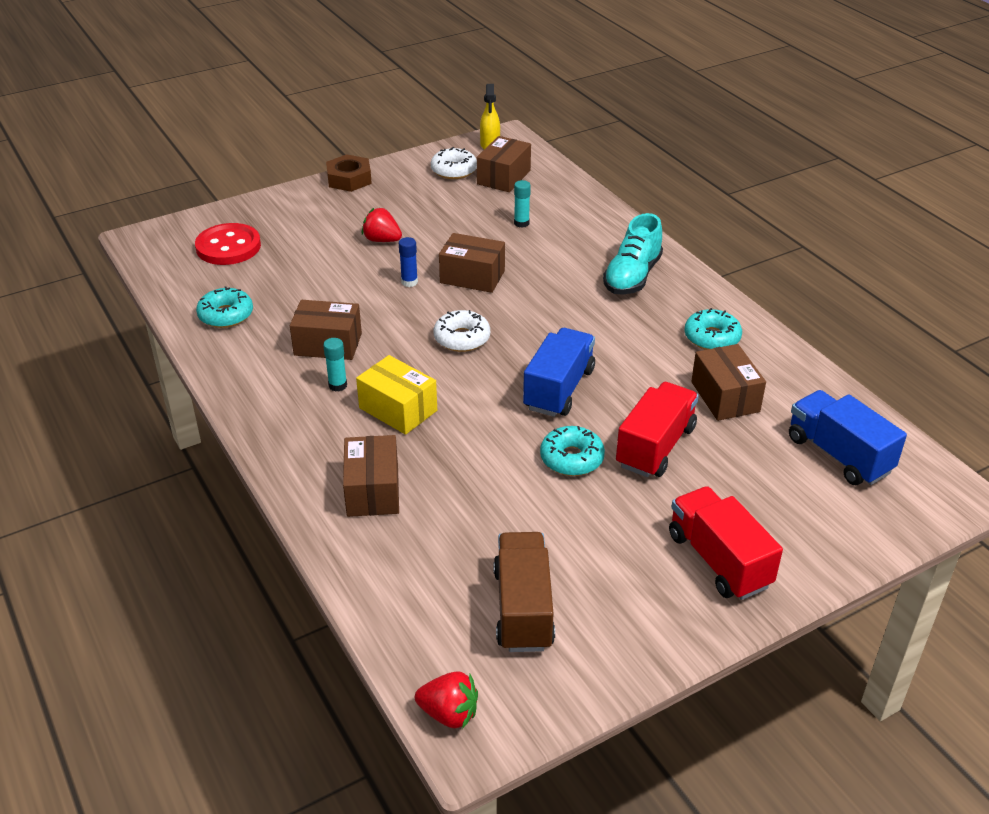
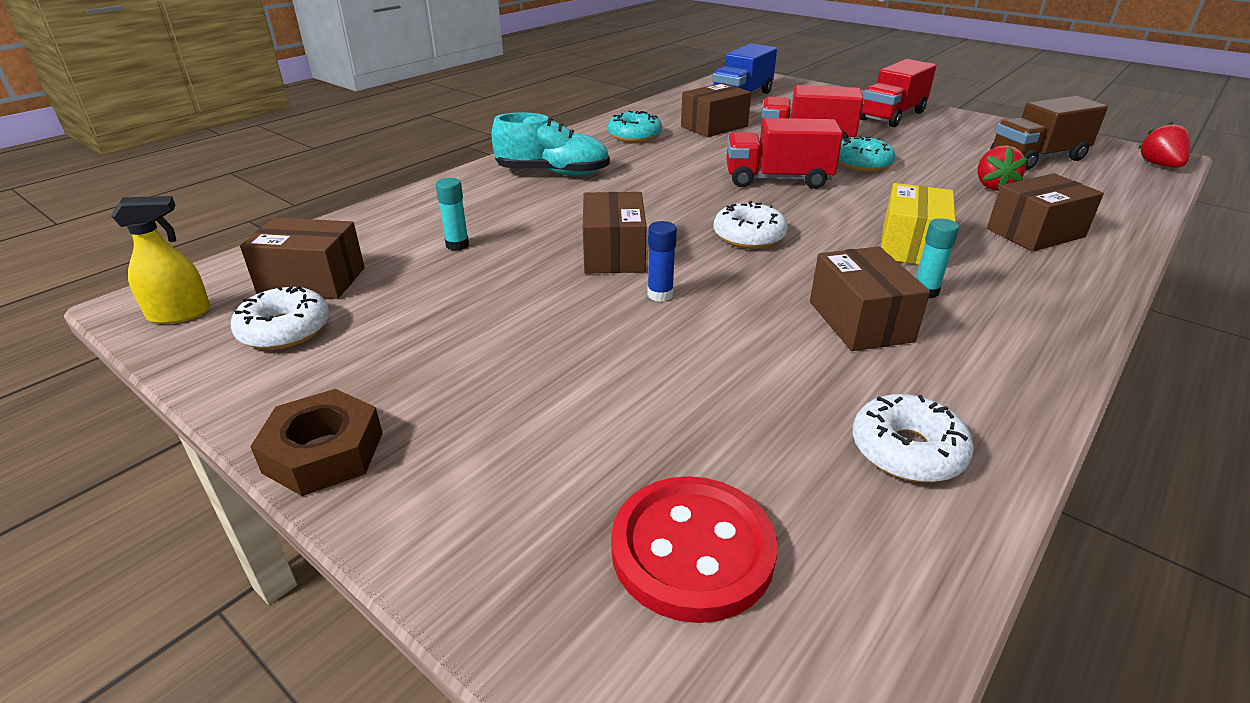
camera: 110 degrees left, 5 degrees down
turquoise donut [196,286,253,328] -> white donut [853,394,974,483]
red strawberry [362,208,402,242] -> red strawberry moved to [978,145,1028,191]
blue truck [523,328,595,417] -> red truck [726,118,843,189]

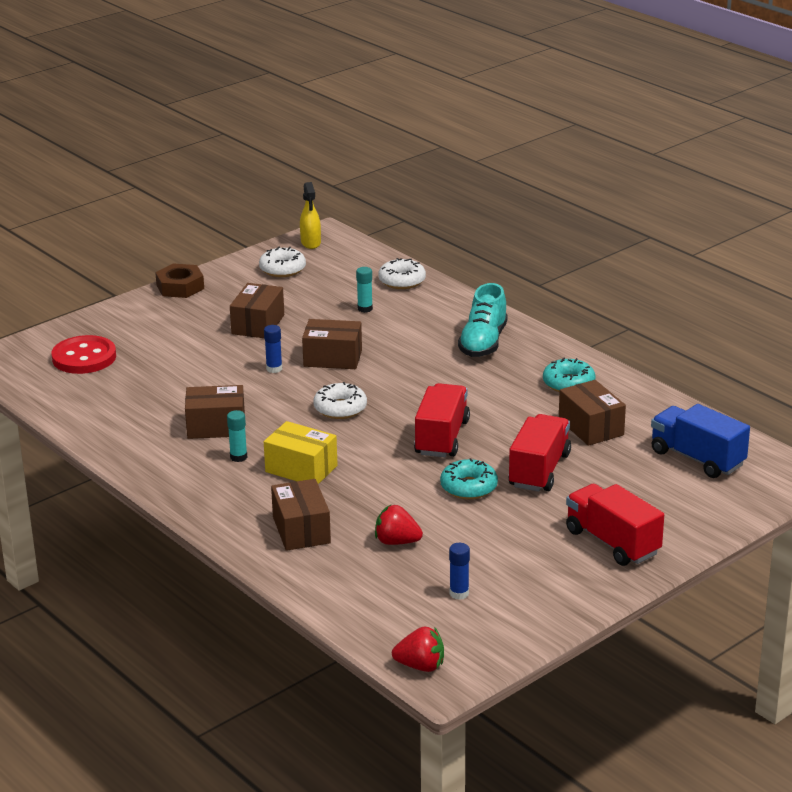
camera: 100 degrees right, 5 degrees down
brown box [240,217,365,299] -> brown box moved to [230,283,284,338]
white donut [853,394,974,483] -> white donut moved to [378,258,426,289]
brown truck [990,96,1108,170] -> blue glue stick [449,543,470,600]

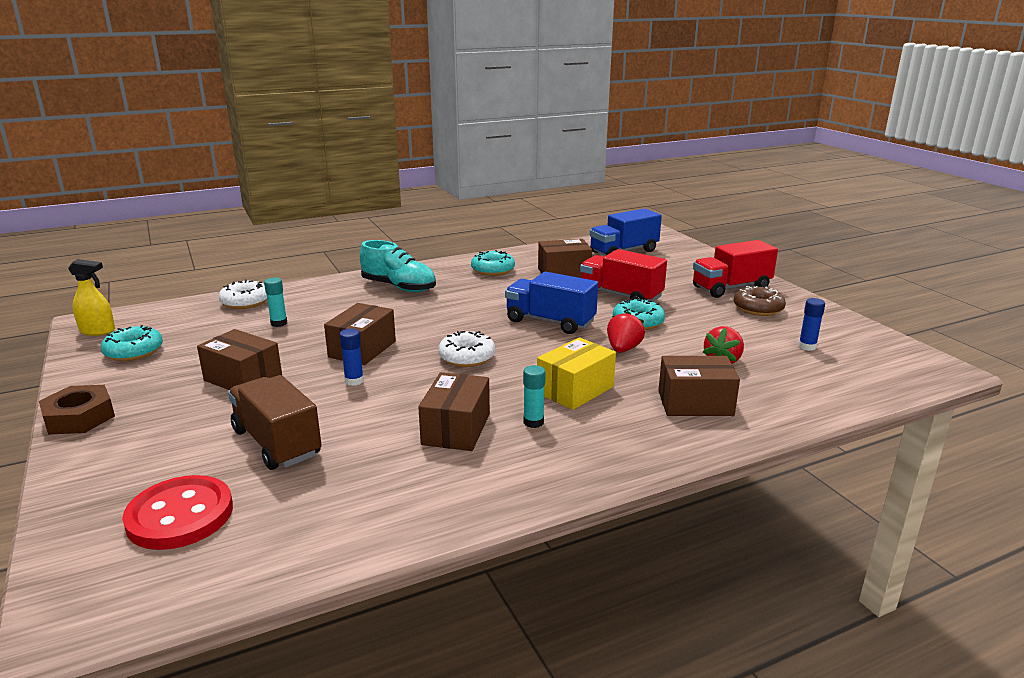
camera: 75 degrees left, 5 degrees down
white donut [259,247,306,277] -> turquoise donut [101,325,163,361]
red strawberry [392,627,444,672] -> red strawberry moved to [607,311,645,353]
red truck [414,383,470,457] -> blue truck [505,272,598,334]
none -> brown truck [228,375,322,470]
none -> brown donut [734,286,786,316]

